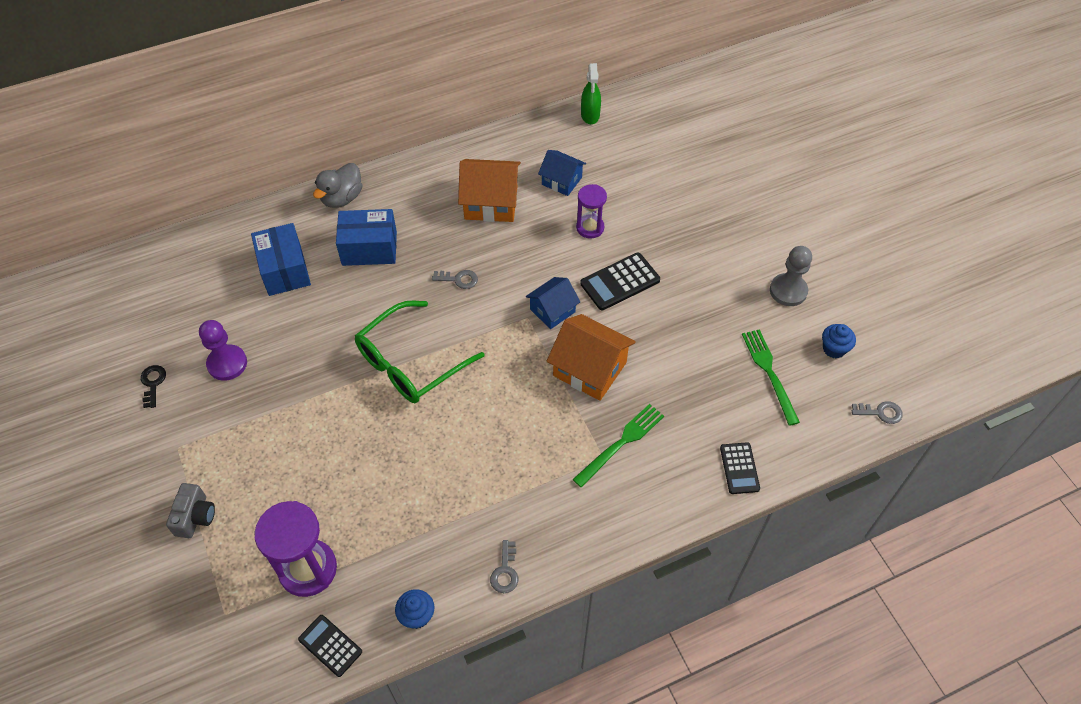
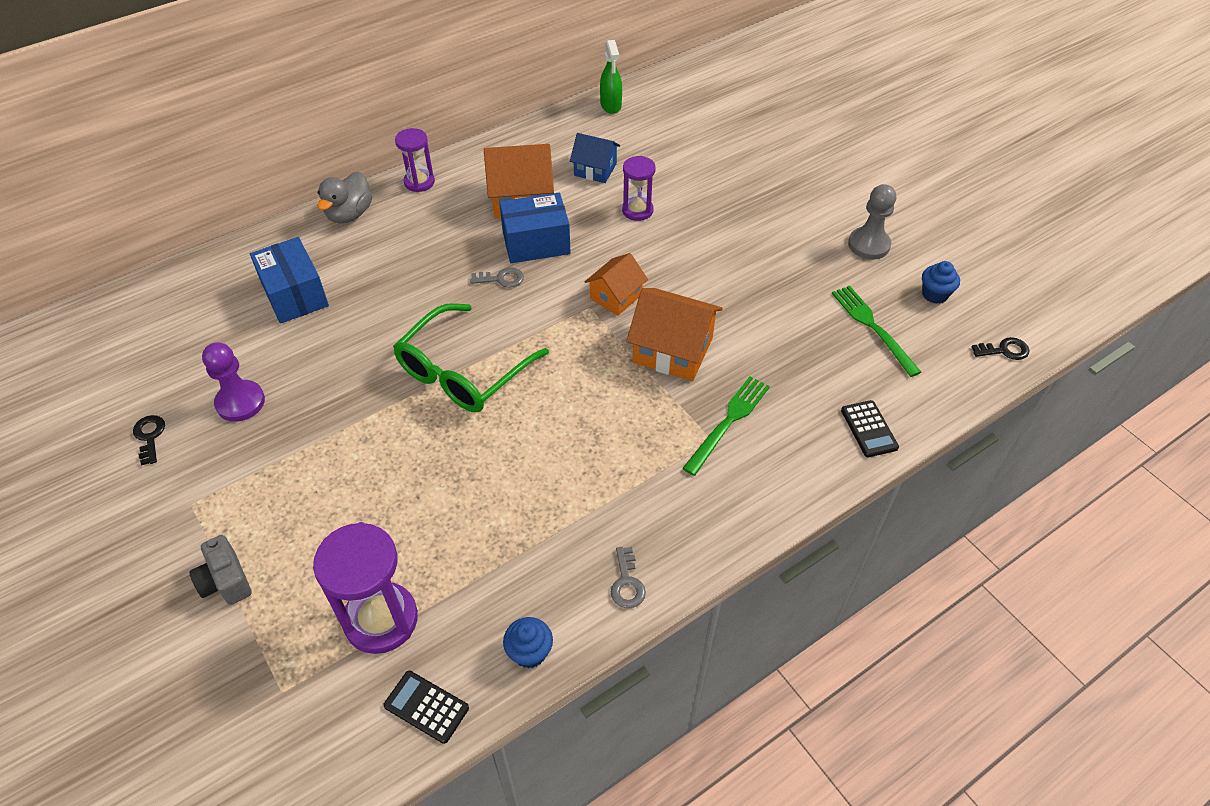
camera: 10 degrees left, 5 degrees down
grey camera [166,483,215,538] -> grey camera turned 150 degrees clockwise [189,535,252,605]
blue box [336,209,397,266] -> blue box moved to [499,193,571,263]
blue house [526,277,580,329] -> orange house [585,253,648,316]
black calculator [580,253,660,310] -> none
grey key [852,401,903,424] -> black key [972,337,1029,360]
none -> purple hourglass [395,128,435,192]

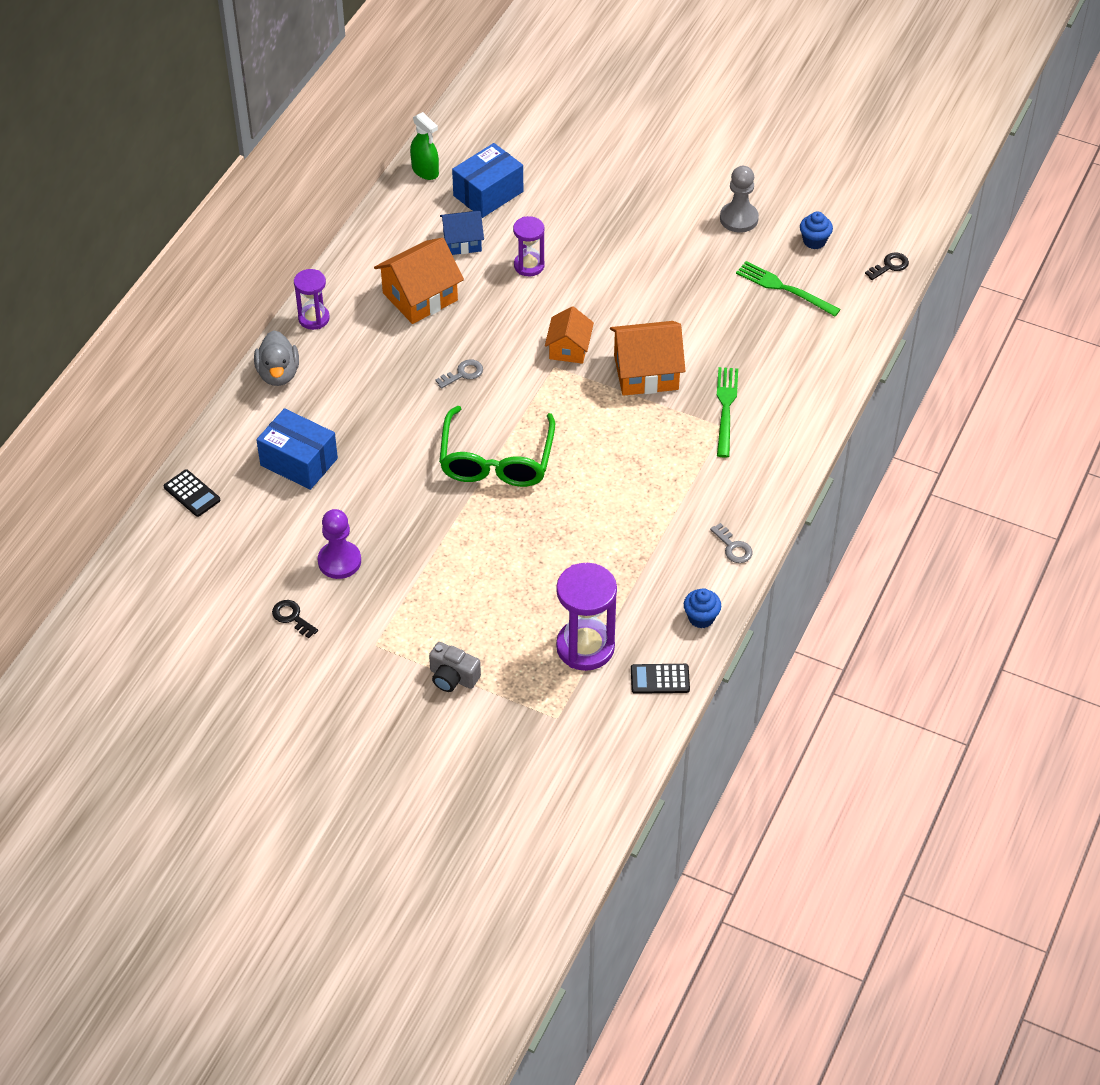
camera: 30 degrees left, 0 degrees up
blue box [499,193,571,263] -> blue box moved to [452,143,523,218]
black calculator [841,400,899,457] -> black calculator moved to [164,469,221,517]

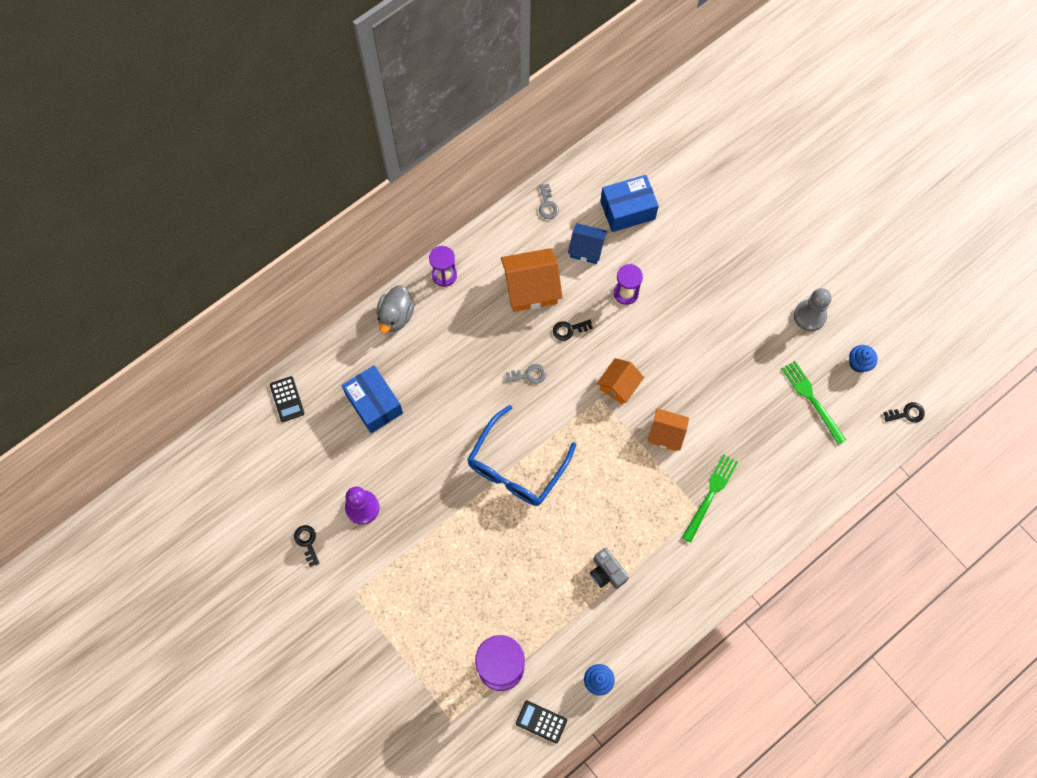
camera: 25 degrees right, 20 degrees up
green spray bottle [410,112,439,180] -> none
grey camera [429,642,481,692] -> grey camera moved to [590,548,629,589]
green glasses [439,406,555,487] -> blue glasses [467,405,576,506]
orange house [610,321,685,396] -> orange house [648,408,689,451], size x0.63
grey key [710,523,753,563] -> grey key moved to [539,184,559,219]
none -> black key [553,320,593,341]

